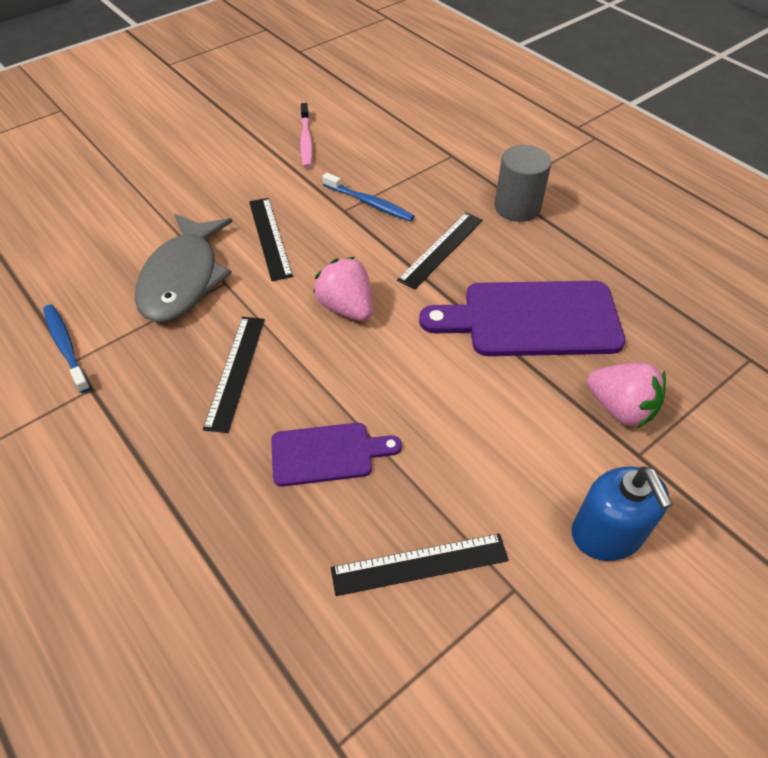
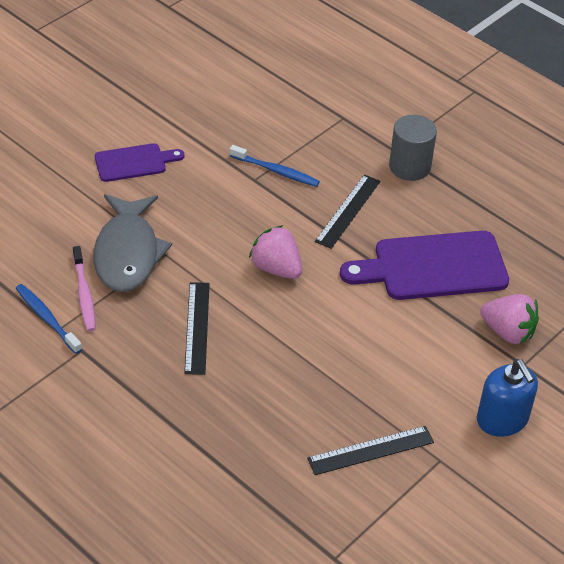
camera: 10 degrees left, 5 degrees down
black ruler [249,198,293,281] -> none
purple cutting board [271,423,402,487] -> purple cutting board moved to [95,143,184,182]
pink toothbrush [300,103,313,168] -> pink toothbrush moved to [73,246,96,331]

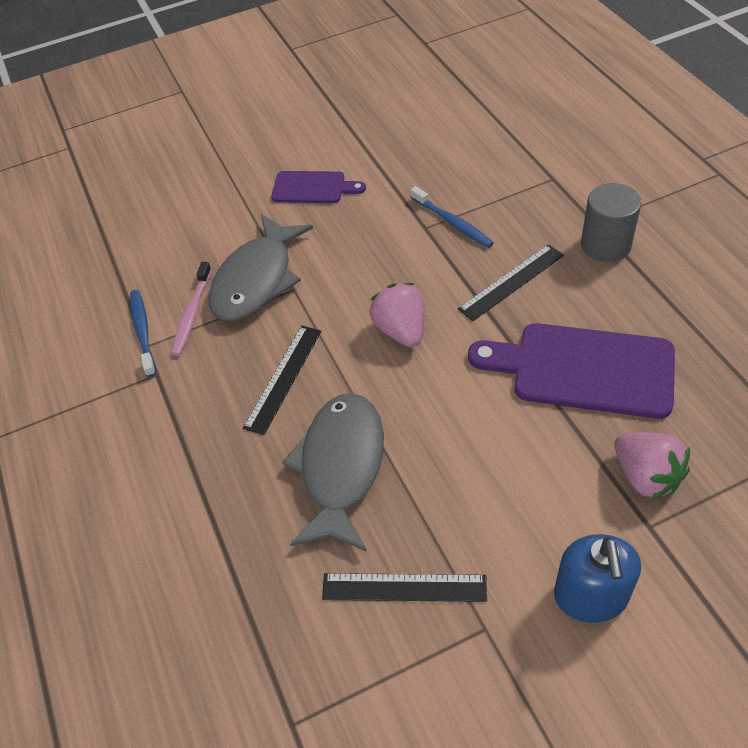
camera: 30 degrees right, 5 degrees up
none -> grey fish [282,393,384,552]

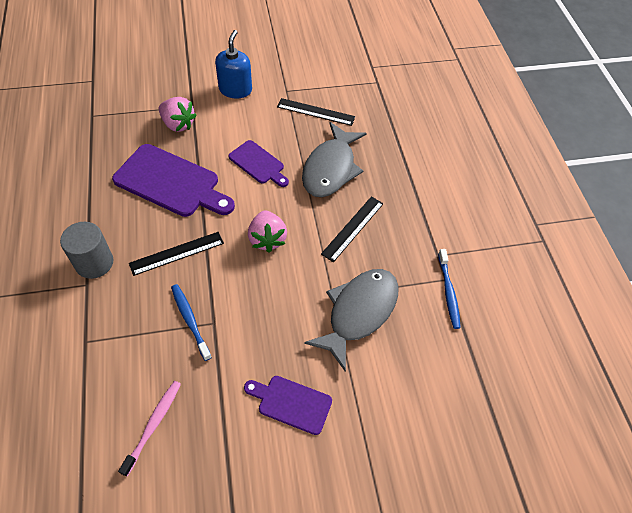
camera: 175 degrees left, 5 degrees up
pink toothbrush [171,262,212,356] -> pink toothbrush moved to [118,381,181,476]
pink strawberry [615,432,690,500] -> pink strawberry turned 150 degrees clockwise [159,97,197,132]
none -> purple cutting board [228,140,289,187]

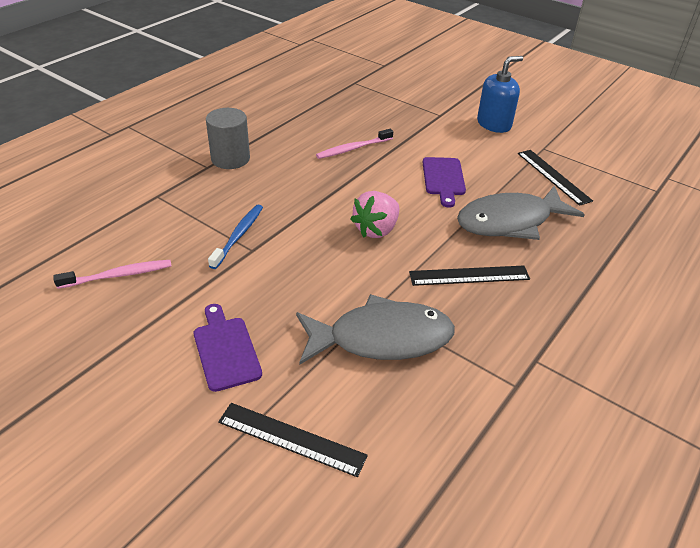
camera: 50 degrees right, 15 degrees down
purple cutting board [112,144,235,217] -> pink toothbrush [316,129,393,159]
black ruler [129,232,224,276] -> black ruler moved to [218,403,368,477]
pink strawberry [159,97,197,132] -> none
blue toothbrush [438,249,461,329] -> none

